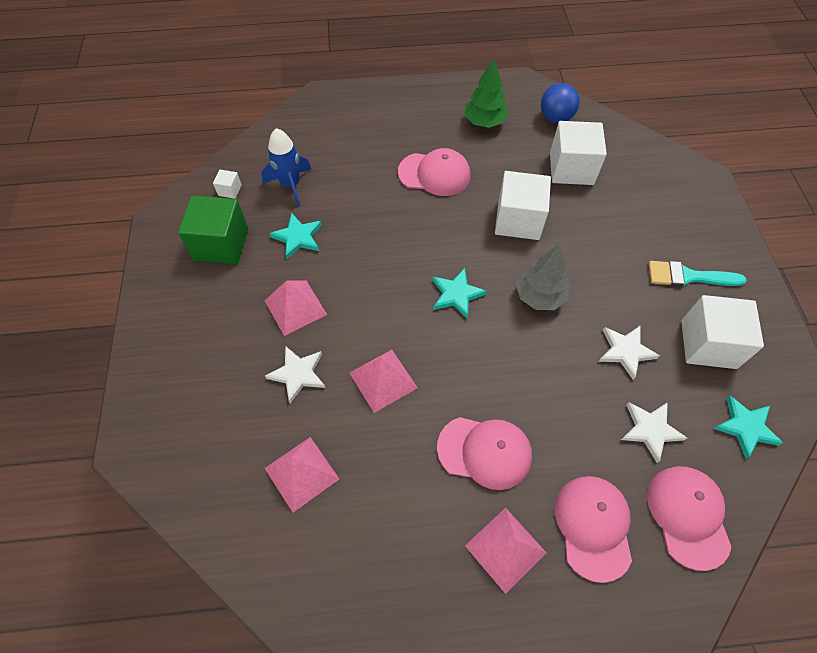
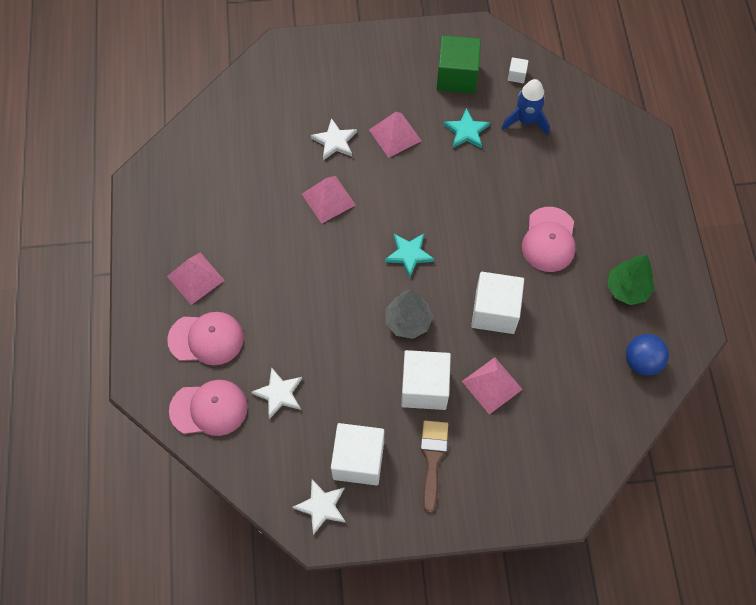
camera: 90 degrees right, 5 degrees up
pink pyramid [265,437,339,512] -> pink pyramid moved to [462,357,523,415]
pink cap [437,417,532,490] -> none
white cube [550,121,607,185] -> white cube moved to [401,350,451,410]
white star [599,326,660,380] -> white star moved to [292,479,346,535]
turquoise brush [649,261,747,287] -> brown brush [421,420,448,513]
turquoise star [713,396,783,459] -> none

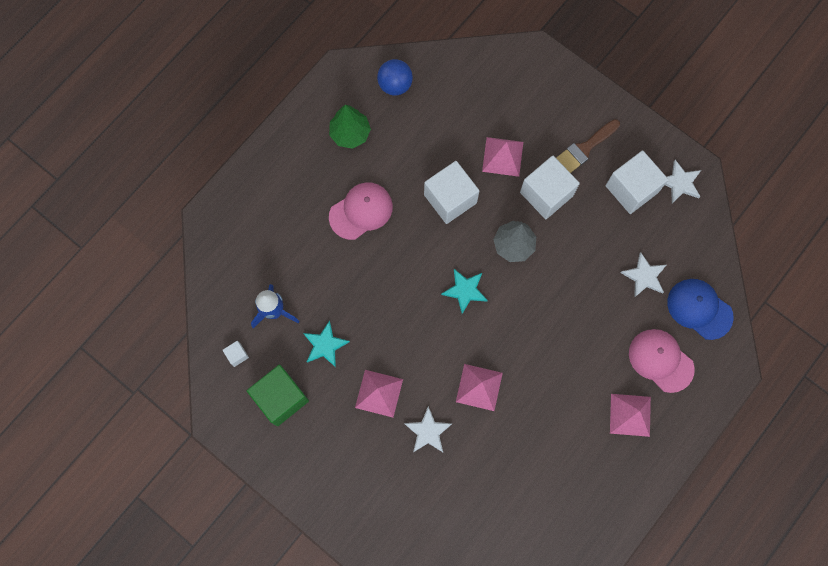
camera: 135 degrees left, 10 degrees up
pink cap [169,380,248,436] -> blue cap [667,279,734,340]

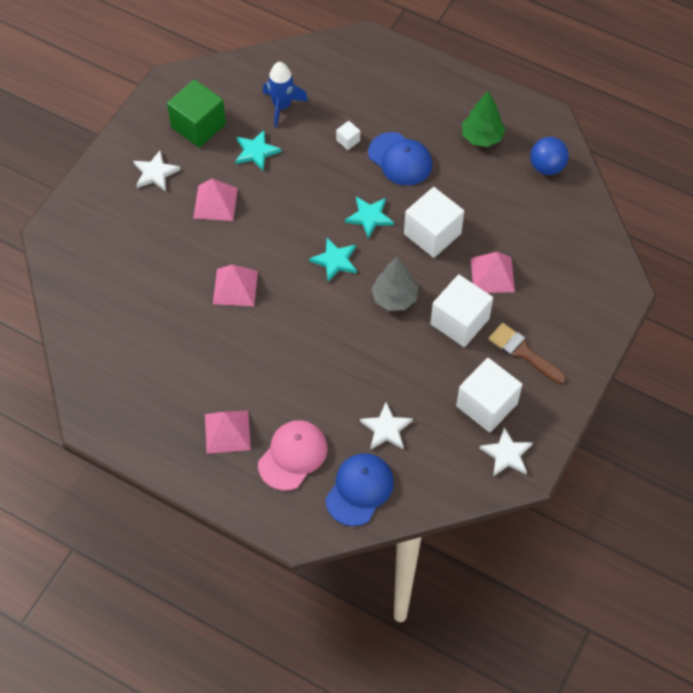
camera: 80 degrees right, 15 degrees down
white cube [222,341,249,367] -> white cube moved to [336,121,360,150]
pink cap [329,182,393,240] -> blue cap [368,132,432,186]
white star [404,406,452,452] -> white star moved to [133,151,181,191]
none -> turquoise star [345,197,394,239]

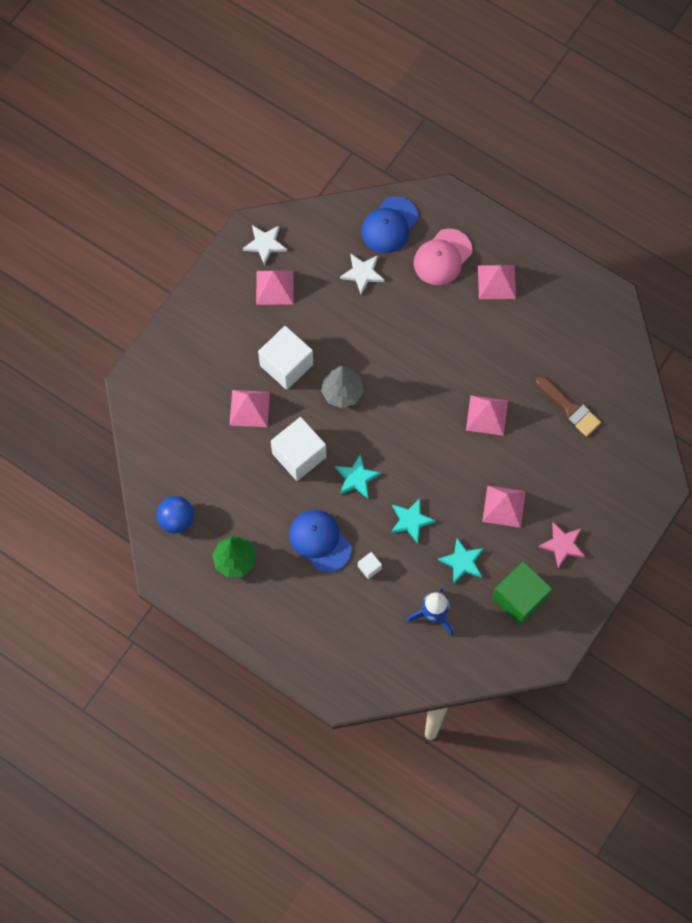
camera: 175 degrees left, 10 degrees up
white star [133,151,181,191] -> pink star [539,522,585,568]
turquoise star [309,238,357,282] -> turquoise star moved to [391,498,436,544]
white cube [456,358,522,433] -> pink pyramid [256,270,294,305]
brown brush [488,323,566,384] -> brown brush moved to [536,376,601,437]

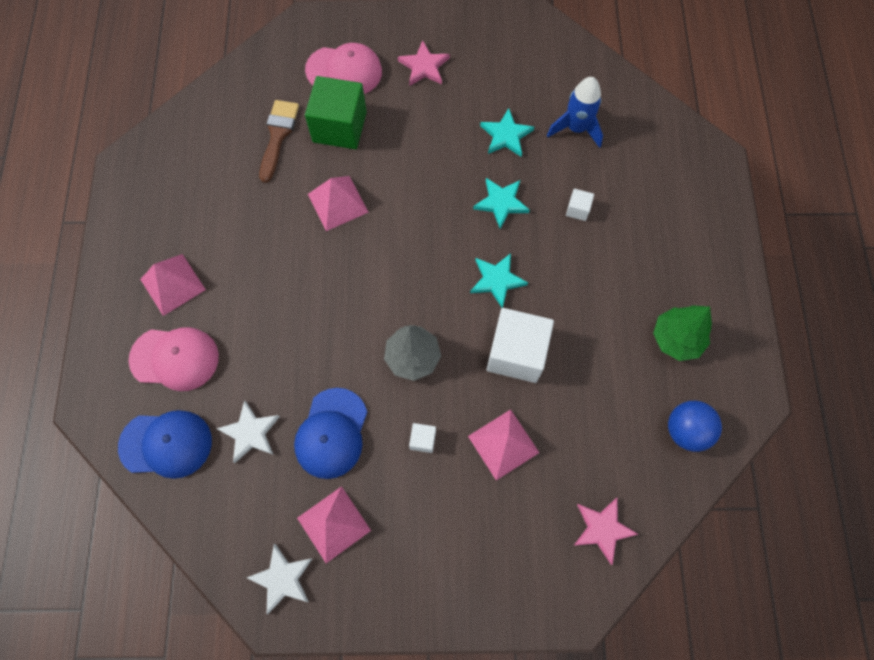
camera: 125 degrees left, 0 degrees up
white cube [258,326,313,390] -> white cube [409,423,436,453], size x0.43
blue cap [289,510,351,573] -> blue cap moved to [294,388,367,479]
pink pyramid [482,485,526,528] -> none
green cube [492,561,552,626] -> green cube moved to [305,76,367,149]
none -> pink cap [305,43,382,94]
none -> pink star [573,497,638,565]

